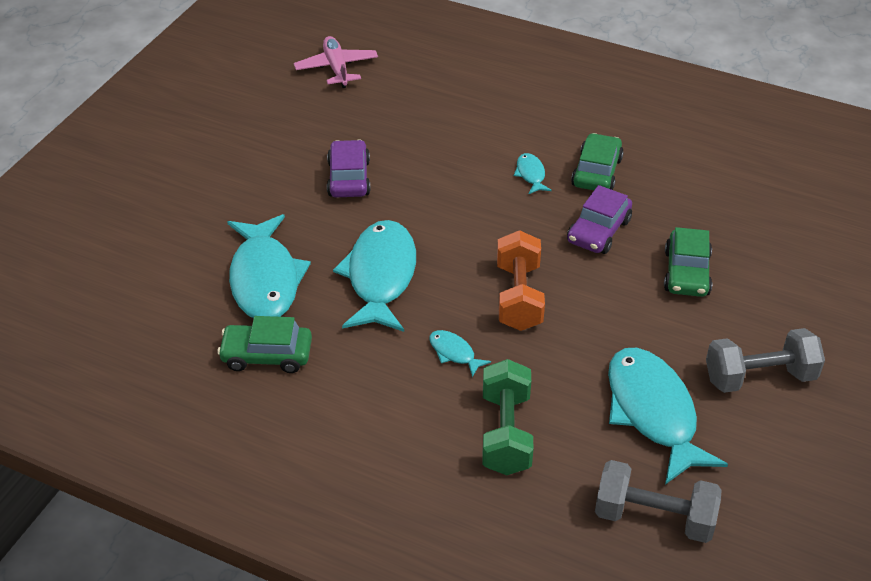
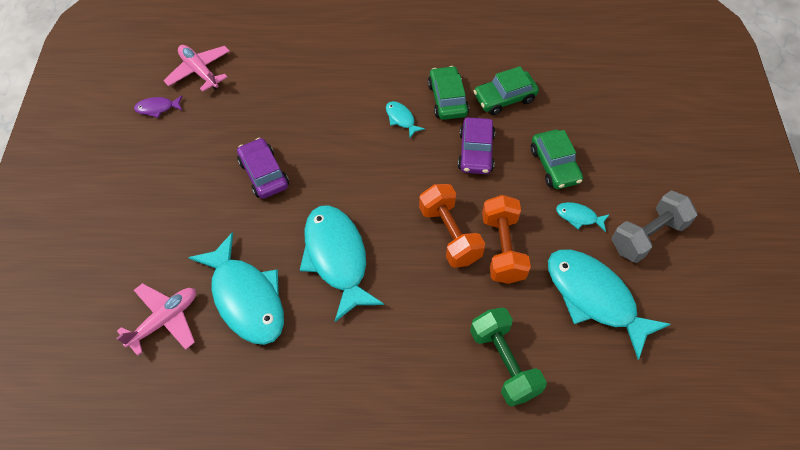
camera: 25 degrees left, 15 degrees up
green car [217,316,312,373] -> green car moved to [474,66,539,115]
turquoise fish [429,330,491,377] -> turquoise fish moved to [556,202,610,232]
grey dumbbell [595,460,722,543] -> none
none -> pink plane [116,283,196,356]
none -> purple fish [134,96,183,118]
none -> orange dumbbell [482,195,531,284]

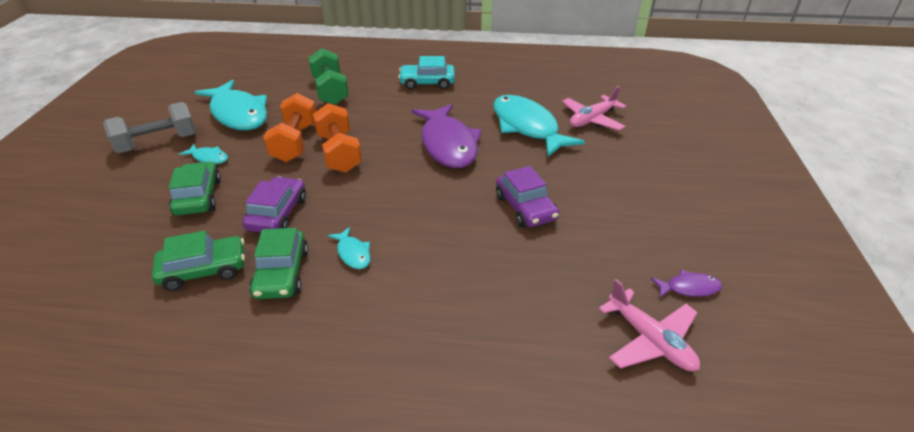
camera: 175 degrees left, 20 degrees down
turquoise fish [300,205,384,322] -> purple fish [411,104,482,168]
none -> turquoise car [398,56,455,90]

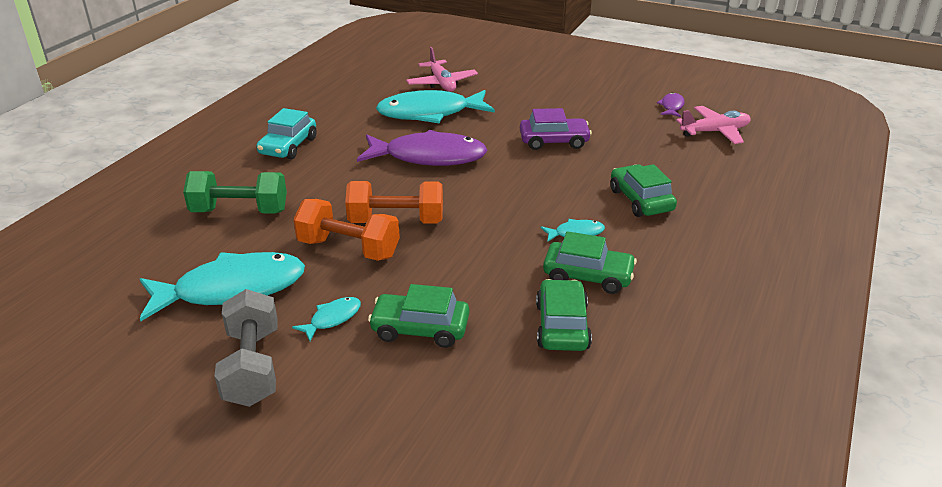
camera: 70 degrees left, 5 degrees down
purple car [242,177,306,232] -> none
none -> green car [610,164,677,217]

